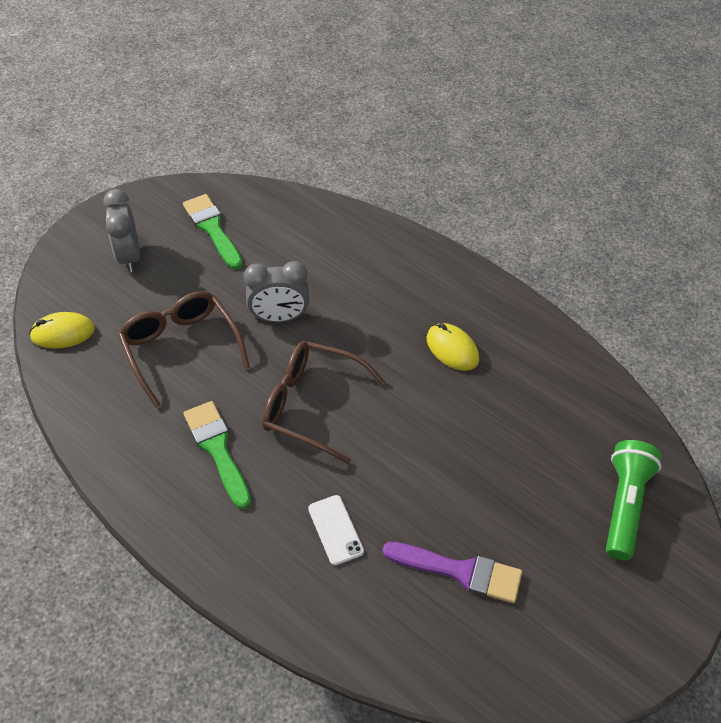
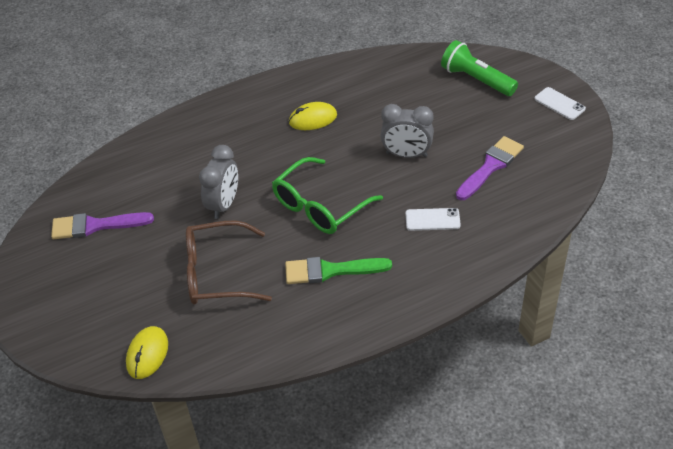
camera: 65 degrees left, 5 degrees down
grey clock [104,189,140,272] -> grey clock moved to [381,104,434,158]
green brush [183,194,243,269] -> purple brush [51,212,154,239]
brown glasses [262,341,385,464] -> green glasses [272,157,383,234]
none -> white phone [534,87,586,120]

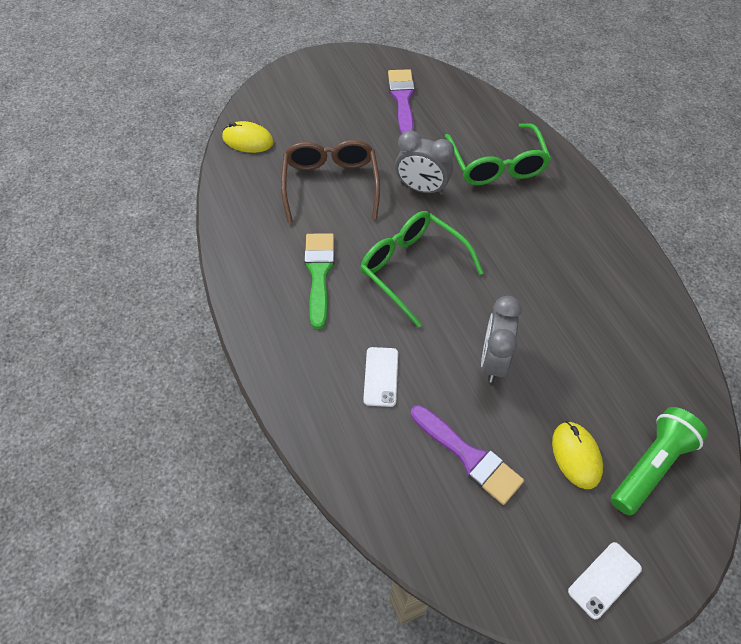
camera: 90 degrees right, 10 degrees up
yellow mouse [289,102,337,130] -> yellow mouse moved to [552,421,603,489]
none -> green glasses [445,123,551,185]

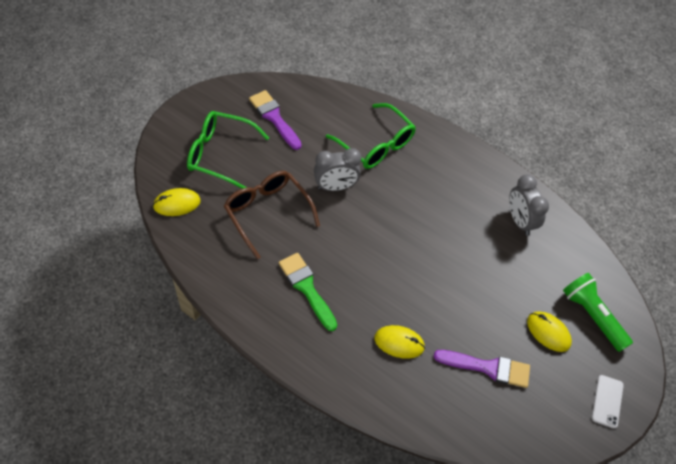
camera: 35 degrees left, 0 degrees up
green glasses [360,211,484,328] -> green glasses moved to [187,111,269,189]
white phone [363,347,398,407] -> yellow mouse [374,325,425,359]
grey clock [481,296,522,383] -> grey clock moved to [509,174,549,236]
green flashlight [611,407,708,516] -> green flashlight turned 45 degrees counterclockwise [563,273,633,352]

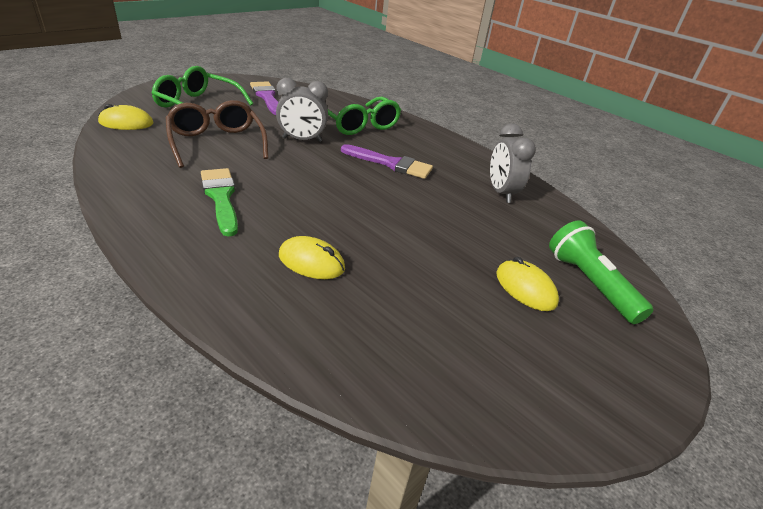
camera: 10 degrees right, 20 degrees down
purple brush [434,350,530,388] -> purple brush moved to [341,144,433,179]
white phone [592,375,624,428] -> none

